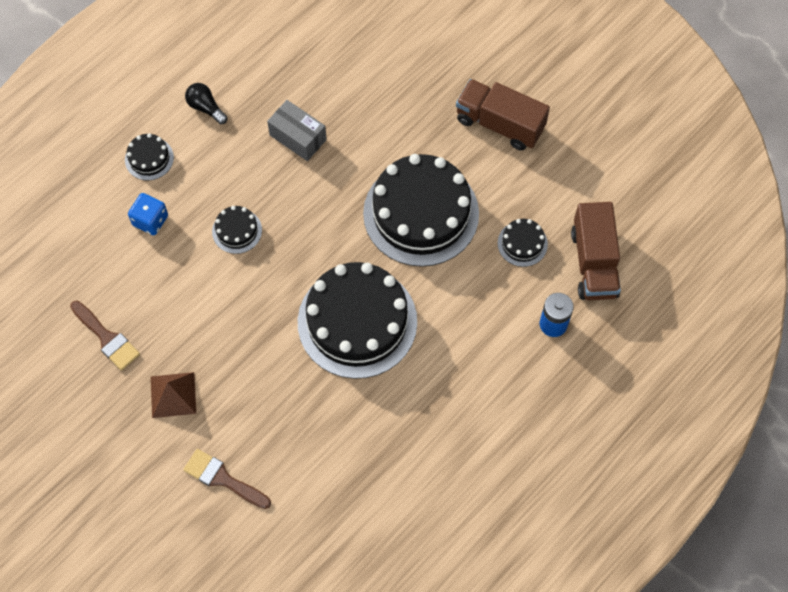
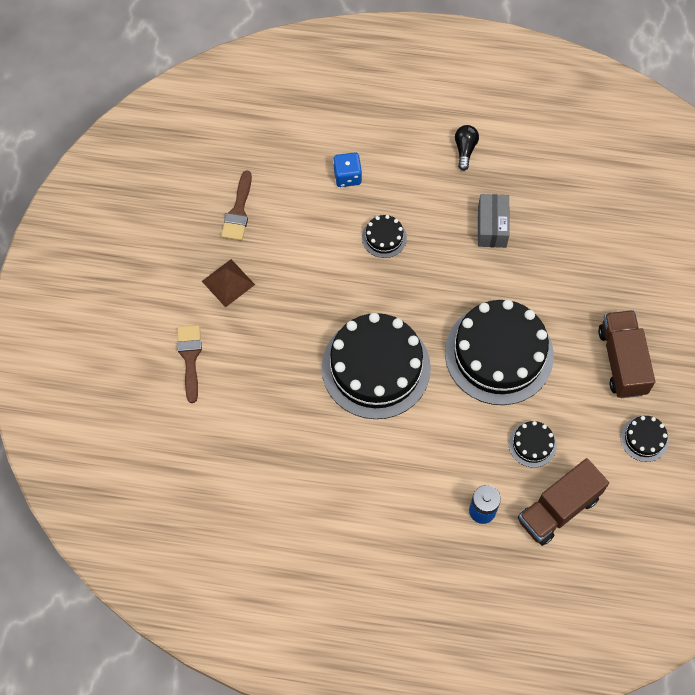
camera: 55 degrees right, 0 degrees up
black cake [125,133,174,180] -> black cake moved to [621,416,669,462]

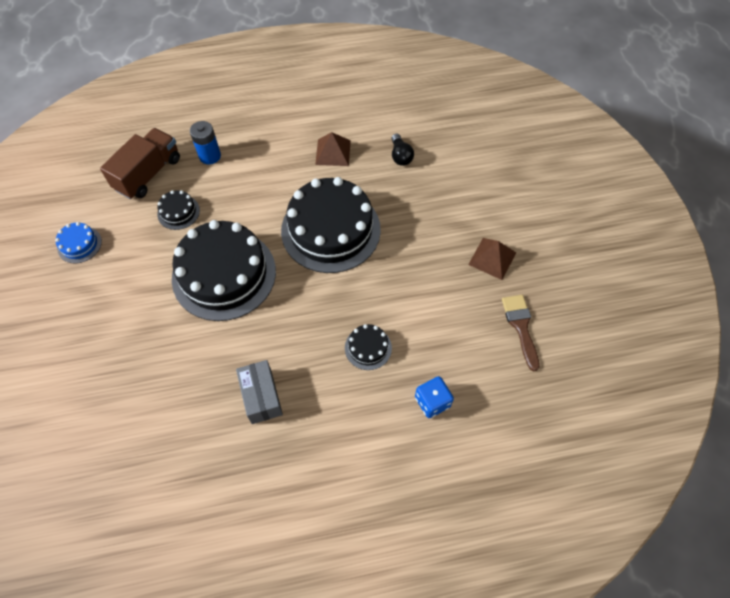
camera: 160 degrees right, 5 degrees down
brown brush [177,325,202,403] -> none
black light bulb [455,125,479,171] -> black light bulb moved to [391,134,414,166]
brown truck [598,310,655,398] -> none
black cake [621,416,669,462] -> blue cake [55,222,102,263]
none -> brown pyramid [315,132,351,166]

